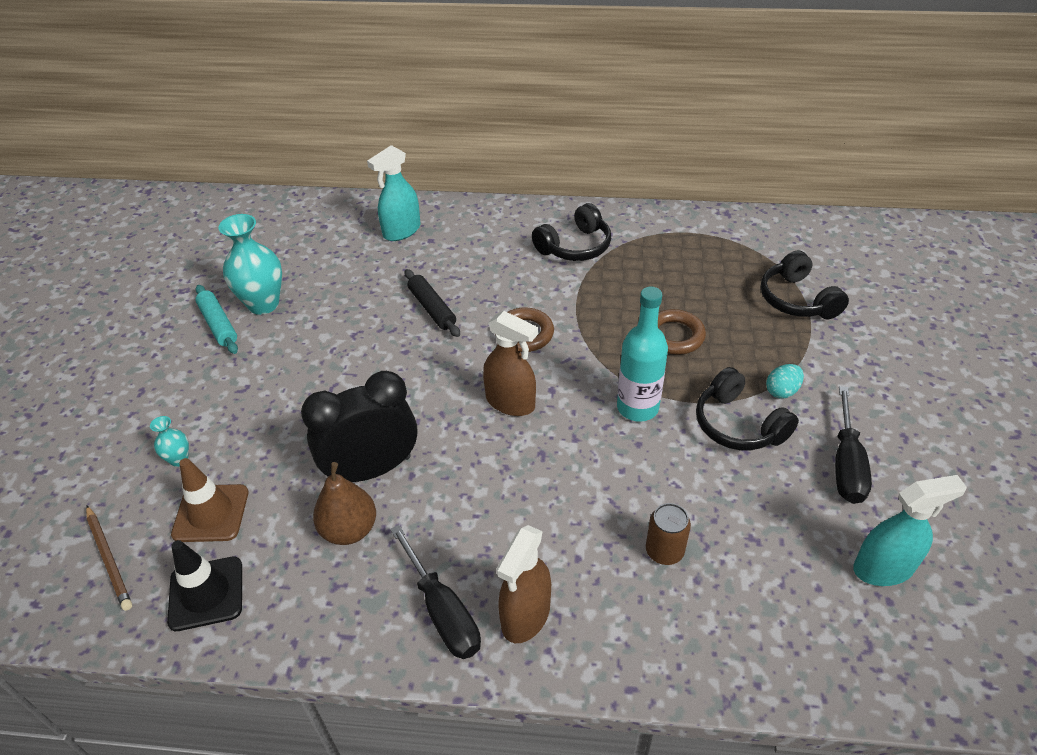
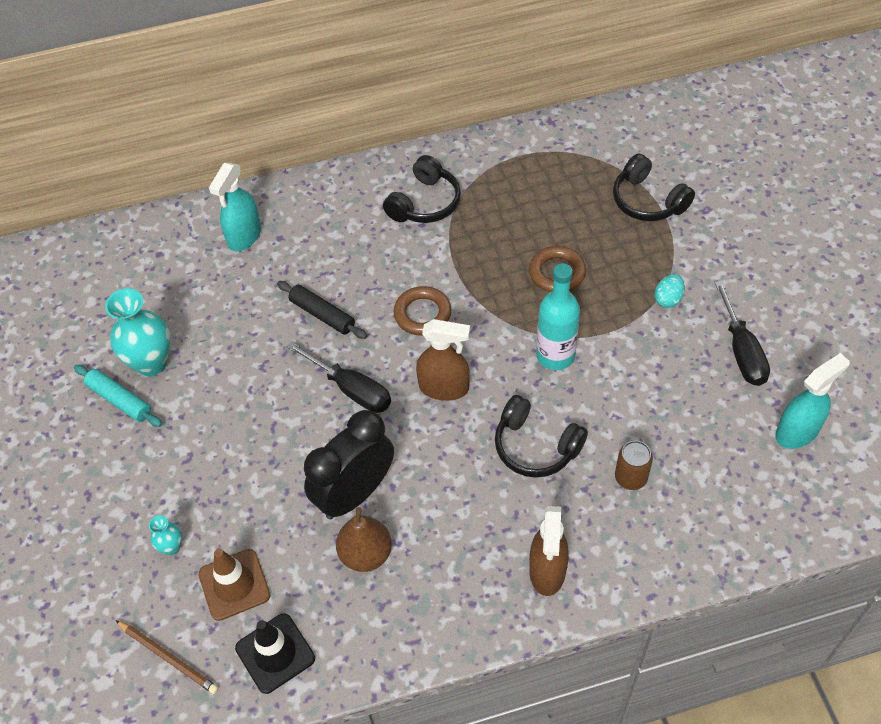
camera: 20 degrees left, 10 degrees up
black screwdriver [390,525,481,659] -> black screwdriver moved to [287,341,391,413]
black headphones [696,367,799,450] -> black headphones moved to [495,395,588,478]

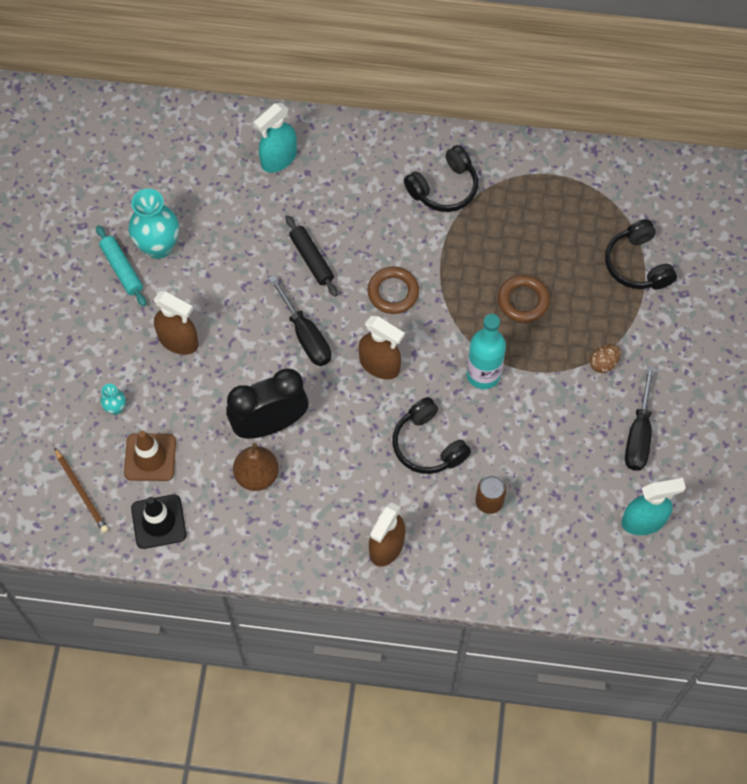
camera: 20 degrees right, 10 degrees up
turquoise egg [654,274,685,308] -> brown egg [590,344,621,373]
none -> brown spray bottle [154,291,199,355]

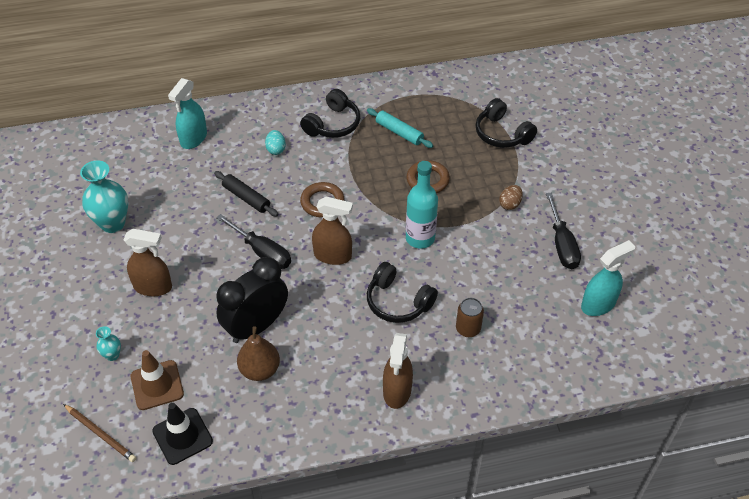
camera: 20 degrees left, 15 degrees down
turquoise rolling pin [96,225,146,306] -> turquoise rolling pin moved to [367,108,433,148]
none -> turquoise egg [265,130,286,155]

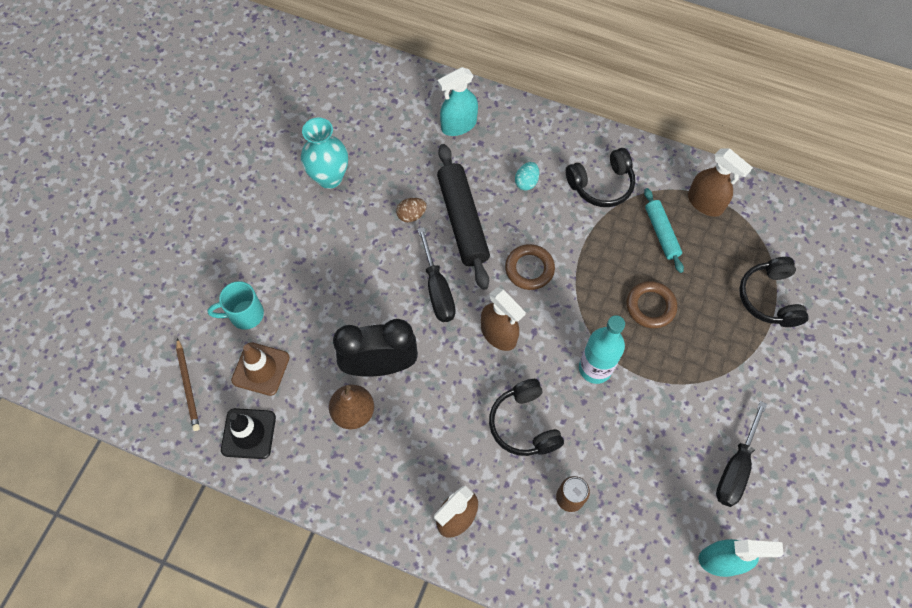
camera: 35 degrees right, 15 degrees up
turquoise vase [96,326,121,361] -> turquoise mug [207,281,264,330]
brown spray bottle [123,228,172,296] -> brown spray bottle moved to [688,148,753,217]
black rolling pin [214,171,278,216] -> black rolling pin [437,144,490,290], size x1.72
brown egg [499,185,523,210] -> brown egg moved to [396,198,427,222]

